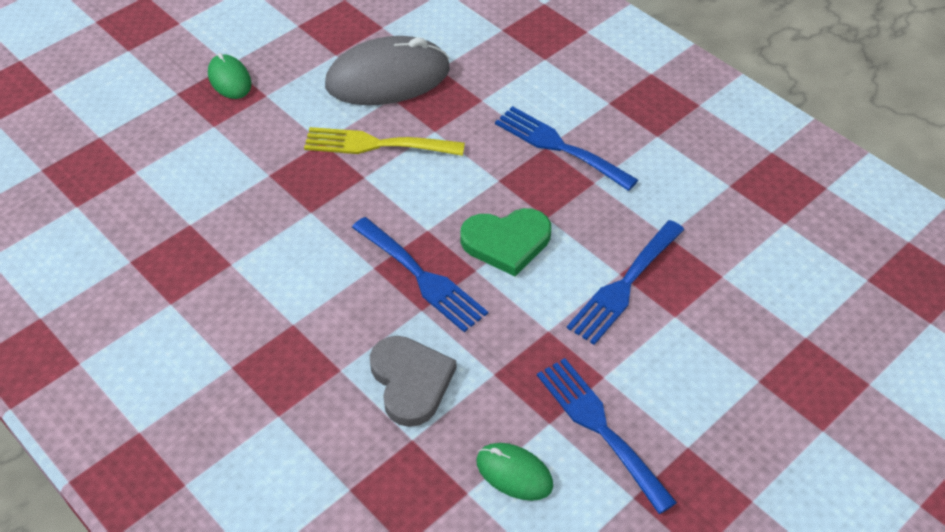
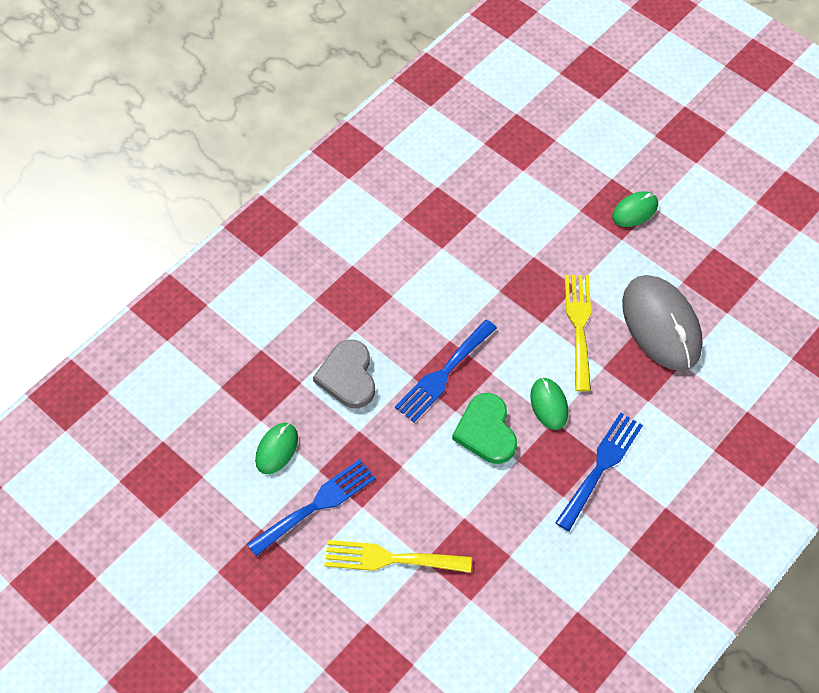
camera: 85 degrees right, 10 degrees up
grey heart [370,336,456,427] -> grey heart turned 105 degrees clockwise [313,340,375,408]
blue fork [567,220,684,345] -> none
none -> yellow fork [324,540,472,573]
none -> green mouse [530,378,568,430]

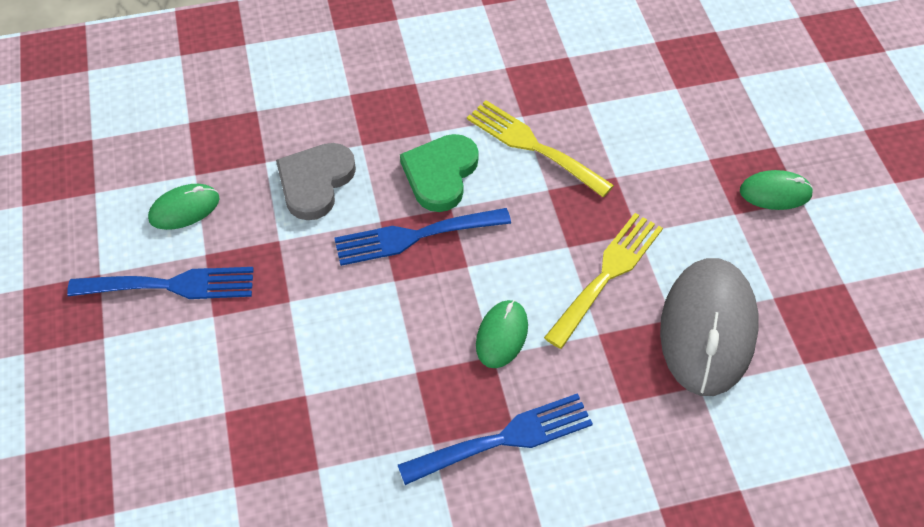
camera: 35 degrees right, 5 degrees down
yellow fork [324,540,472,573] -> yellow fork moved to [467,100,614,197]
green heart [452,393,517,464] -> green heart moved to [400,134,479,212]

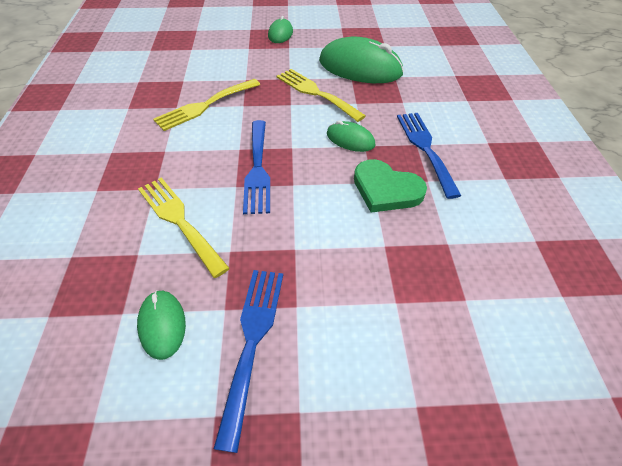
camera: 80 degrees left, 5 degrees down
grey heart [276,143,356,220] -> yellow fork [138,177,230,278]
green heart [400,134,479,212] -> green heart moved to [354,159,427,213]
grey mouse [660,258,758,396] -> green mouse [319,37,404,83]

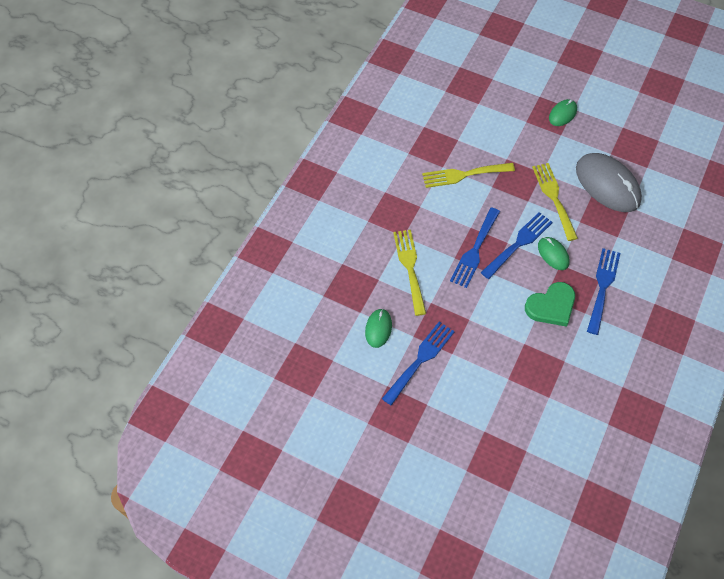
camera: 30 degrees right, 10 degrees up
green mouse [319,37,404,83] -> grey mouse [576,153,642,212]
green heart [354,159,427,213] -> green heart turned 90 degrees counterclockwise [525,282,575,327]
none -> blue fork [480,212,553,279]

